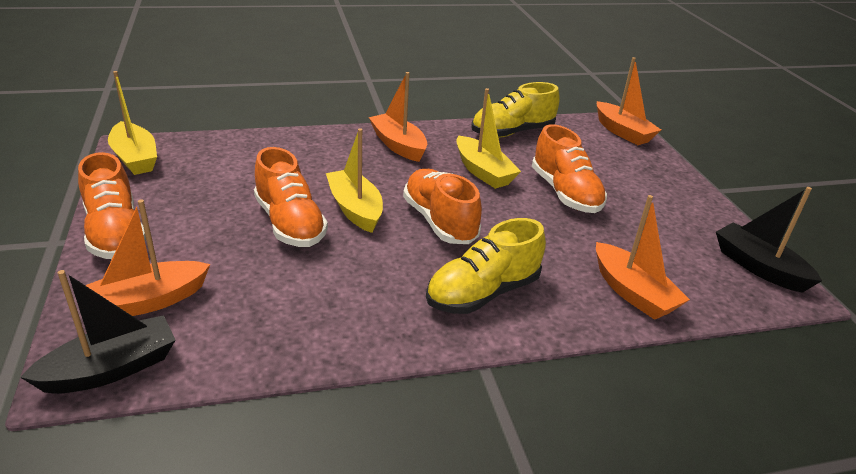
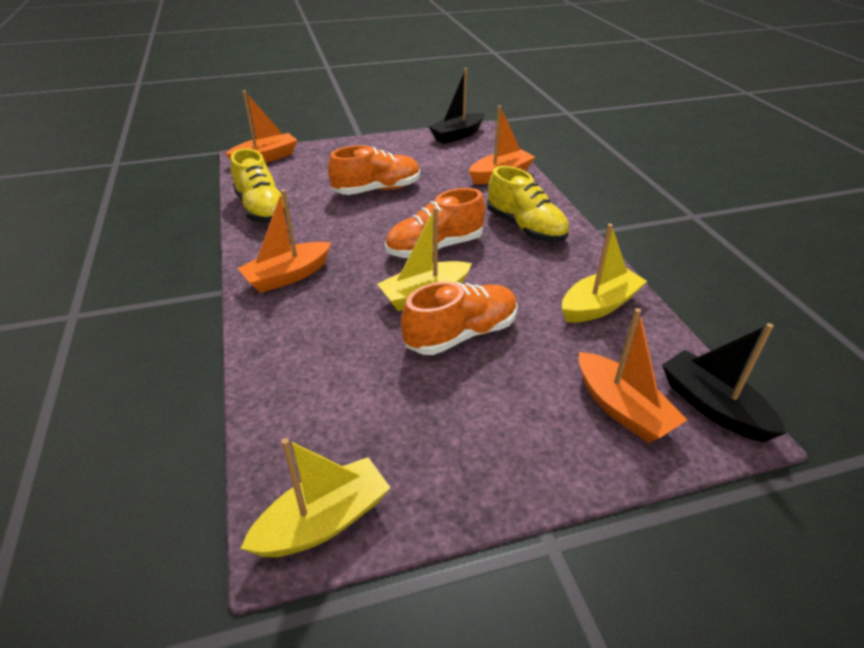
camera: 90 degrees left, 5 degrees up
orange shoe [78,152,146,259] -> none
yellow boat [456,88,521,189] -> yellow boat moved to [562,224,647,323]

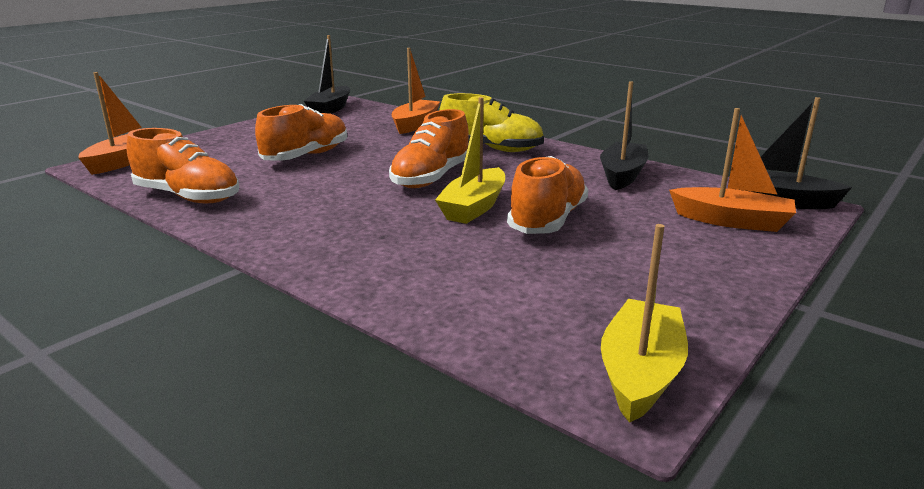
camera: 35 degrees left, 15 degrees down
yellow shoe [231,148,289,223] -> orange shoe [126,128,239,203]
orange boat [237,189,331,293] -> none
yellow boat [562,224,647,323] -> black boat [600,81,648,190]

